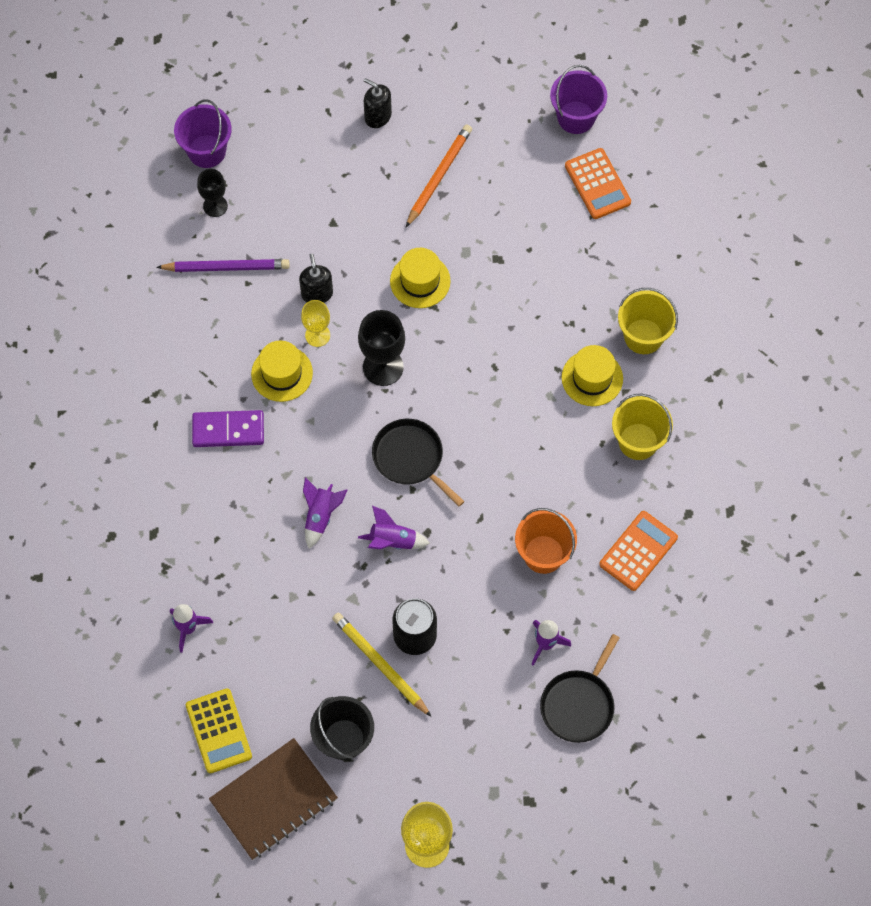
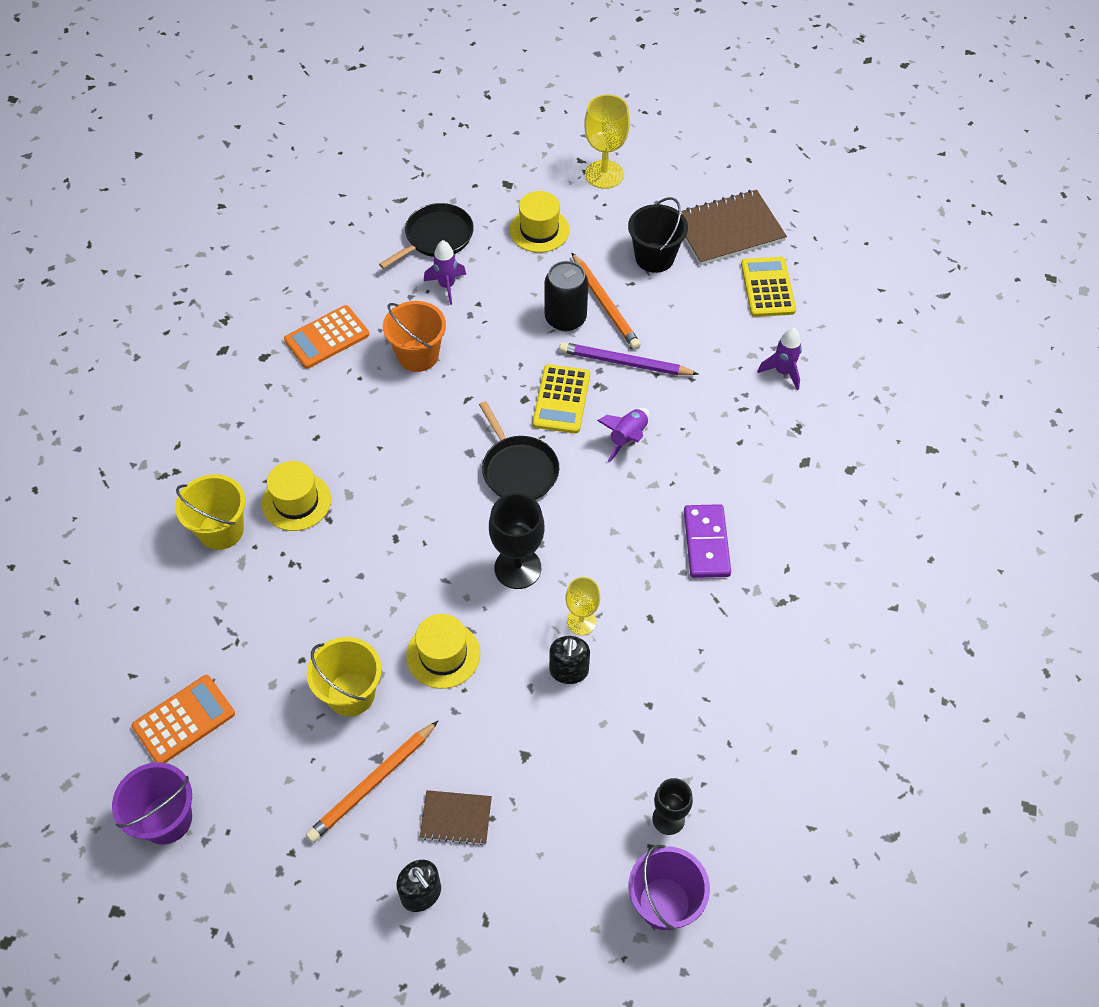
camera: 165 degrees left, 10 degrees down
purple pencil [156,259,290,272] -> purple pencil moved to [559,342,698,375]
purple domino [192,410,264,447] -> purple domino turned 75 degrees clockwise [684,504,731,578]
yellow hat [251,341,313,402] -> yellow hat moved to [509,191,569,253]
yellow pencil [332,612,431,717] -> orange pencil [571,252,641,350]
purple rocket [358,506,430,550] -> yellow calculator [533,364,590,433]
orange calculator [565,148,631,219] -> orange calculator turned 60 degrees clockwise [132,675,235,763]
yellow bucket [612,394,673,460] -> yellow bucket moved to [307,637,382,716]
none -> brown notebook [420,790,492,845]

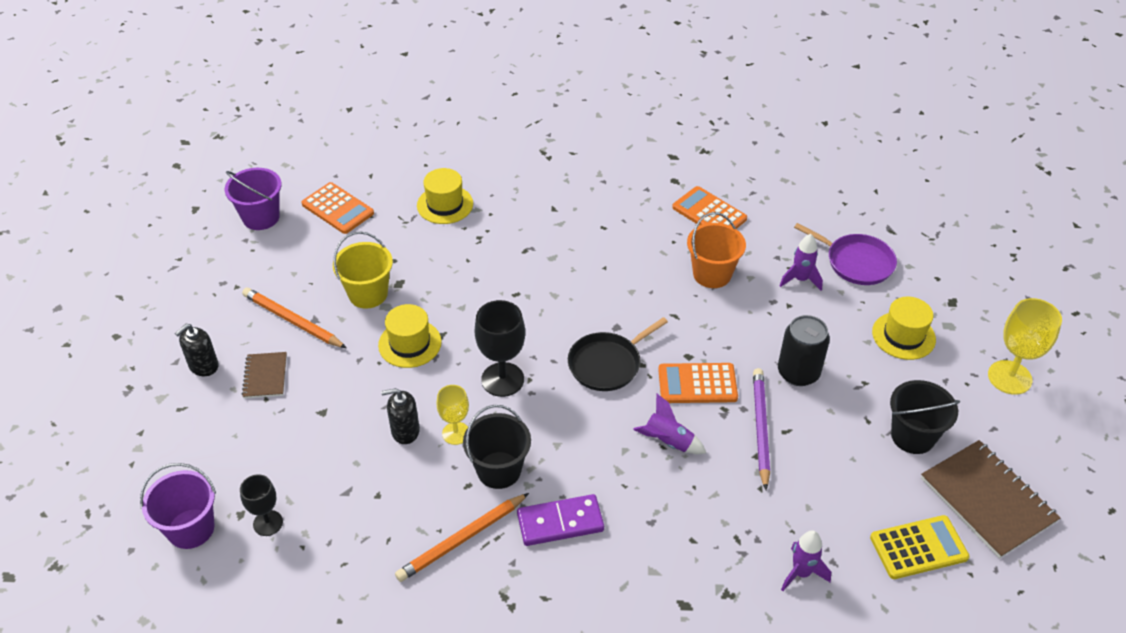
camera: 80 degrees right, 10 degrees down
yellow bucket [175,474,245,550] -> none
yellow hat [262,461,331,531] -> yellow hat moved to [417,168,473,224]
black pan [379,203,474,269] -> purple pan [794,223,897,285]
yellow calculator [533,364,590,433] -> orange calculator [658,363,738,403]
orange pencil [571,252,641,350] -> orange pencil moved to [395,493,529,582]
none -> black bucket [463,405,531,489]

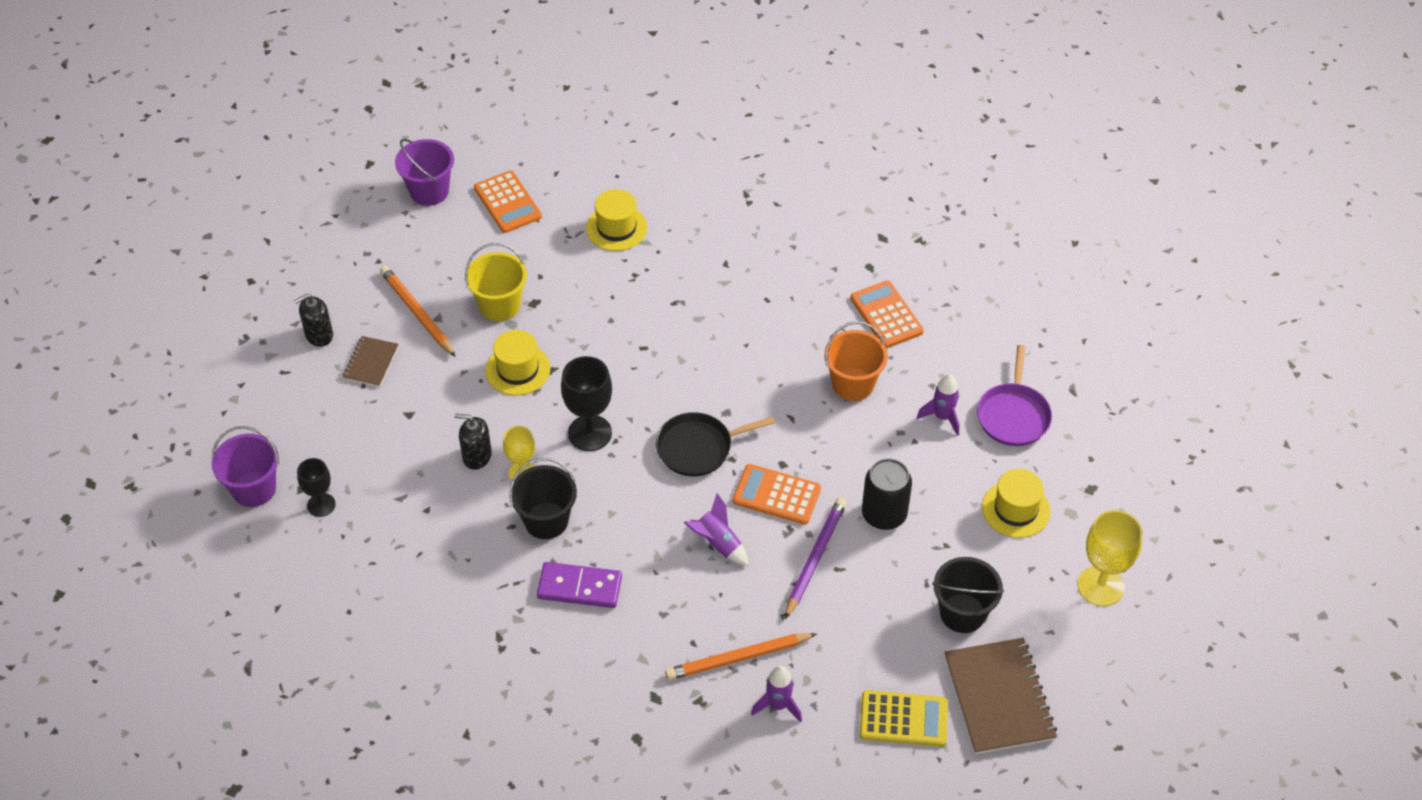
camera: 20 degrees right, 5 degrees up
orange pencil [395,493,529,582] -> orange pencil moved to [665,633,817,680]
purple pan [794,223,897,285] -> purple pan turned 45 degrees clockwise [977,345,1052,446]

